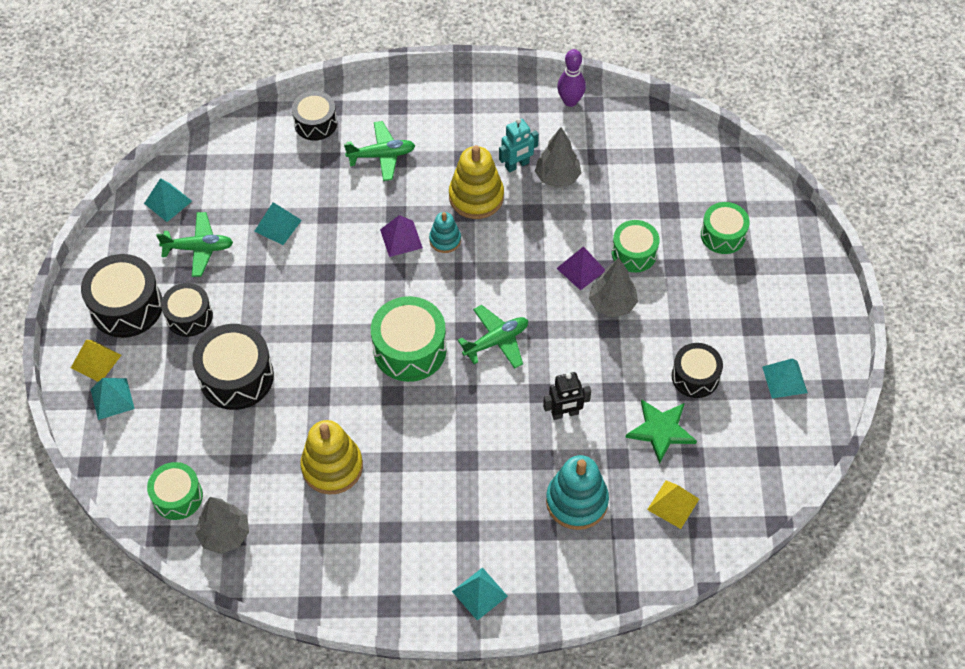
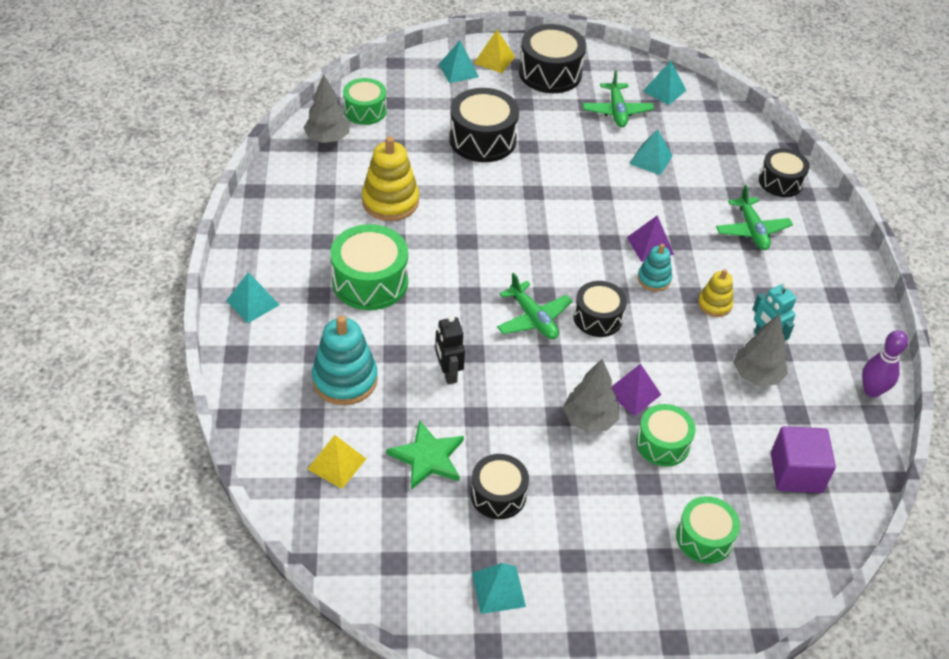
camera: 85 degrees right, 10 degrees down
black drum [161,283,213,337] -> black drum moved to [573,281,627,337]
green drum [371,296,446,382] -> green drum moved to [330,224,408,310]
yellow stacking toy [449,145,504,219] -> yellow stacking toy [698,269,733,317], size x0.57
none -> purple cube [771,426,836,493]

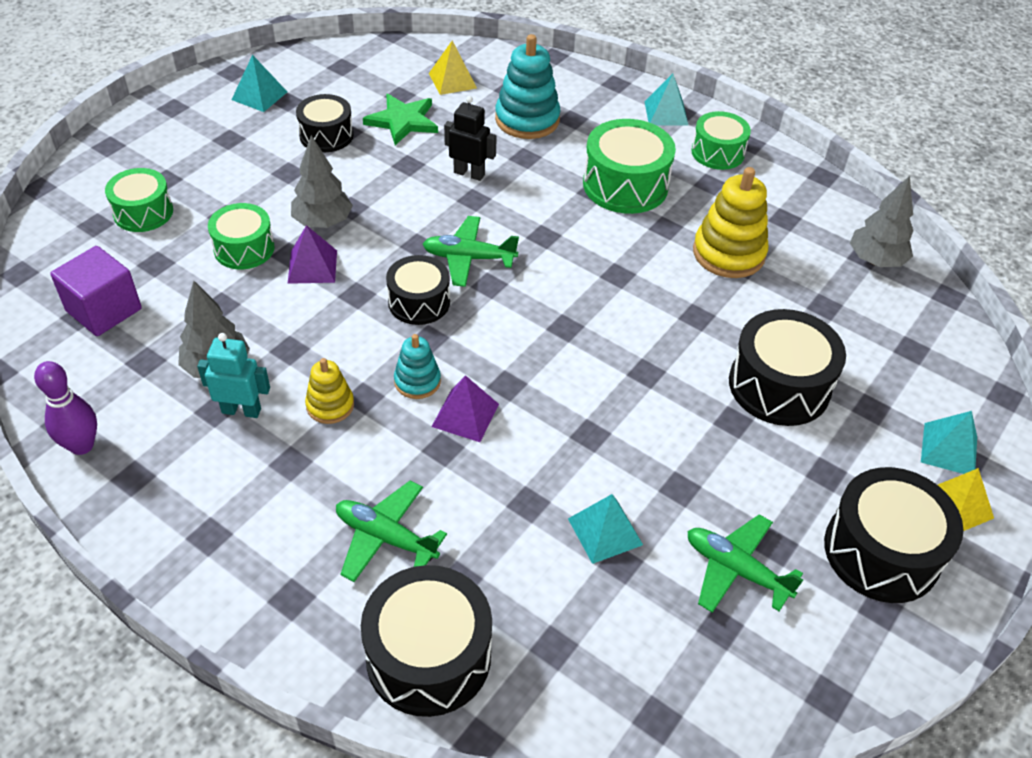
camera: 130 degrees right, 0 degrees up
green drum [343,78,387,125] -> green drum moved to [691,111,751,170]
turquoise pyramid [643,61,687,105] -> none
black drum [759,148,809,197] -> black drum [361,565,492,717], size x1.55

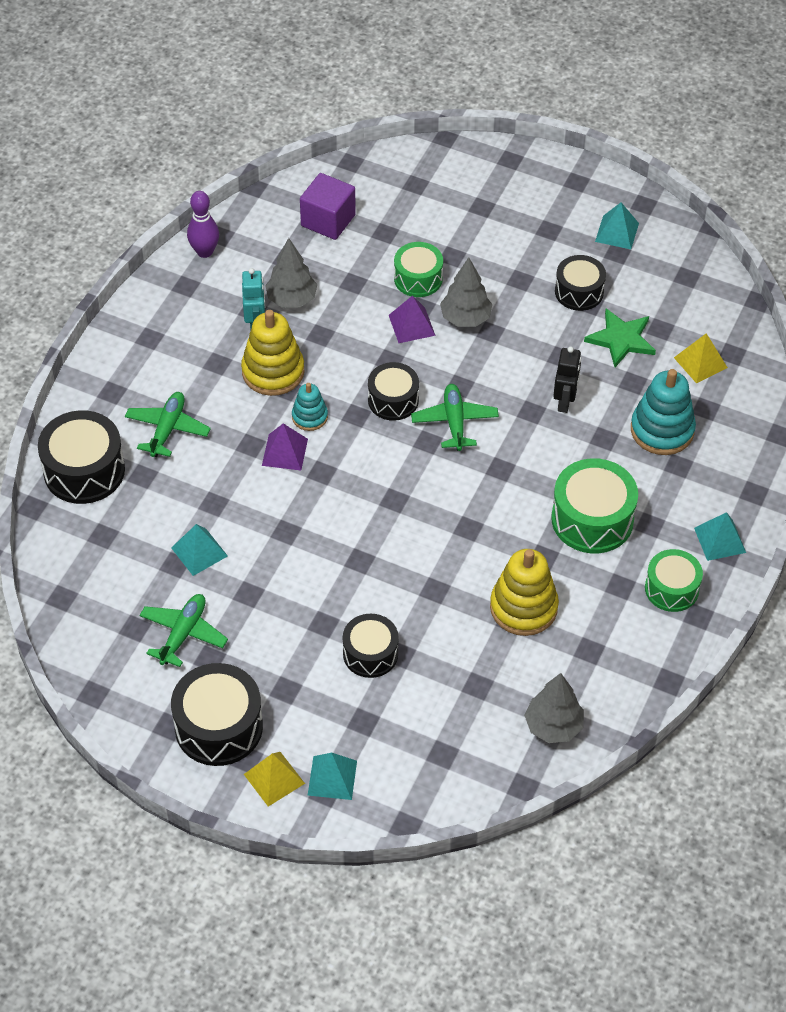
camera: 80 degrees right, 5 degrees up
green drum [105,168,173,232] -> none
yellow stacking toy [305,358,354,424] -> yellow stacking toy [241,310,304,396], size x1.76
black drum [729,309,846,426] -> black drum [343,614,399,678], size x0.64

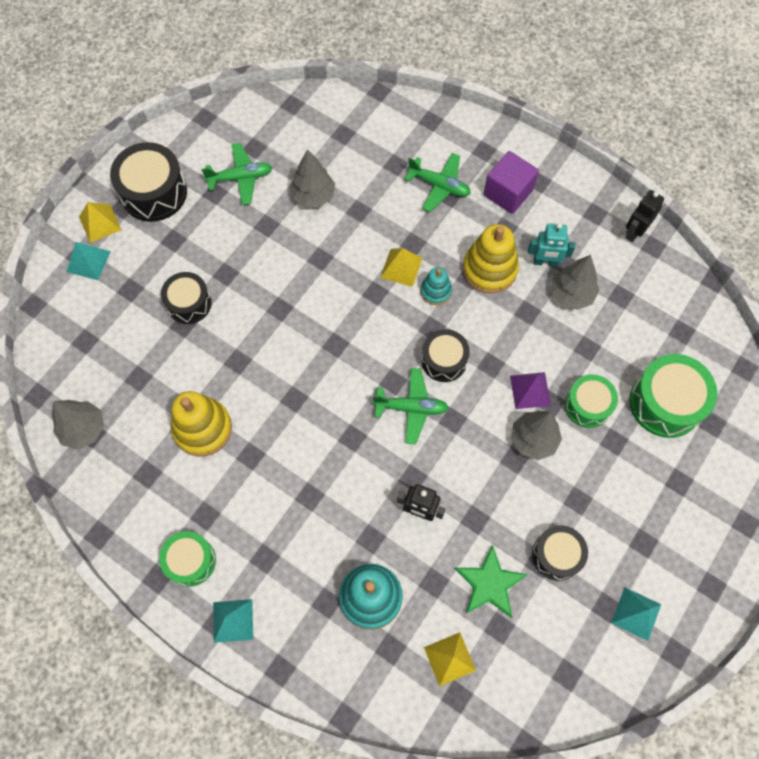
camera: 100 degrees right, 15 degrees up
black drum [38,410,125,504] -> none
green plane [139,594,228,667] -> green plane turned 45 degrees counterclockwise [201,143,273,205]
turquoise pyramid [171,524,228,576] -> grey tree [290,149,335,207]
purple bowling pin [187,191,219,258] -> black robot [626,190,664,242]
purple pyramid [262,423,308,470] -> yellow pyramid [380,248,422,287]
purple cube [300,173,356,240] -> purple cube moved to [484,151,539,214]
green drum [551,458,638,553] -> green drum moved to [629,354,717,438]

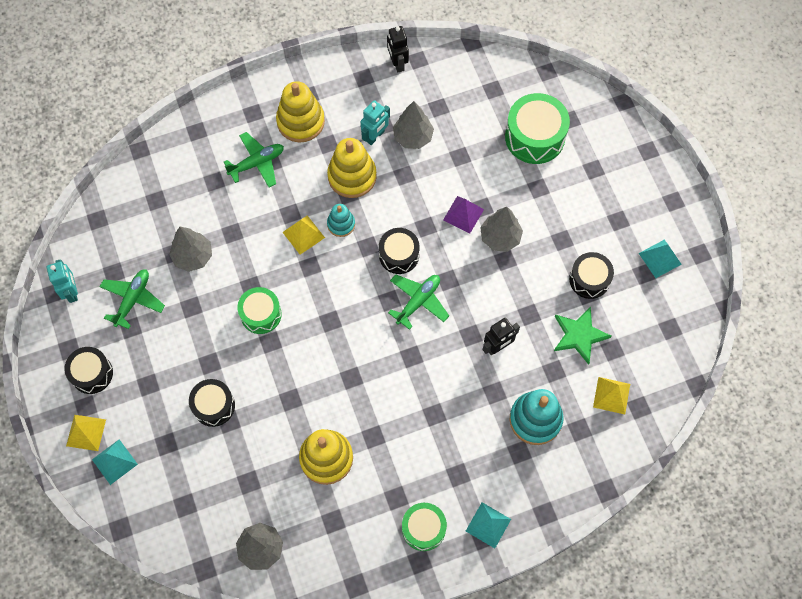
camera: 55 degrees left, 0 degrees up
black drum [110,142,187,222] -> black drum [64,347,113,394], size x0.64
purple cube [484,151,539,214] -> yellow stacking toy [276,81,325,143]
green drum [564,374,618,428] -> green drum moved to [237,287,282,334]
none -> turquoise robot [47,259,78,303]

